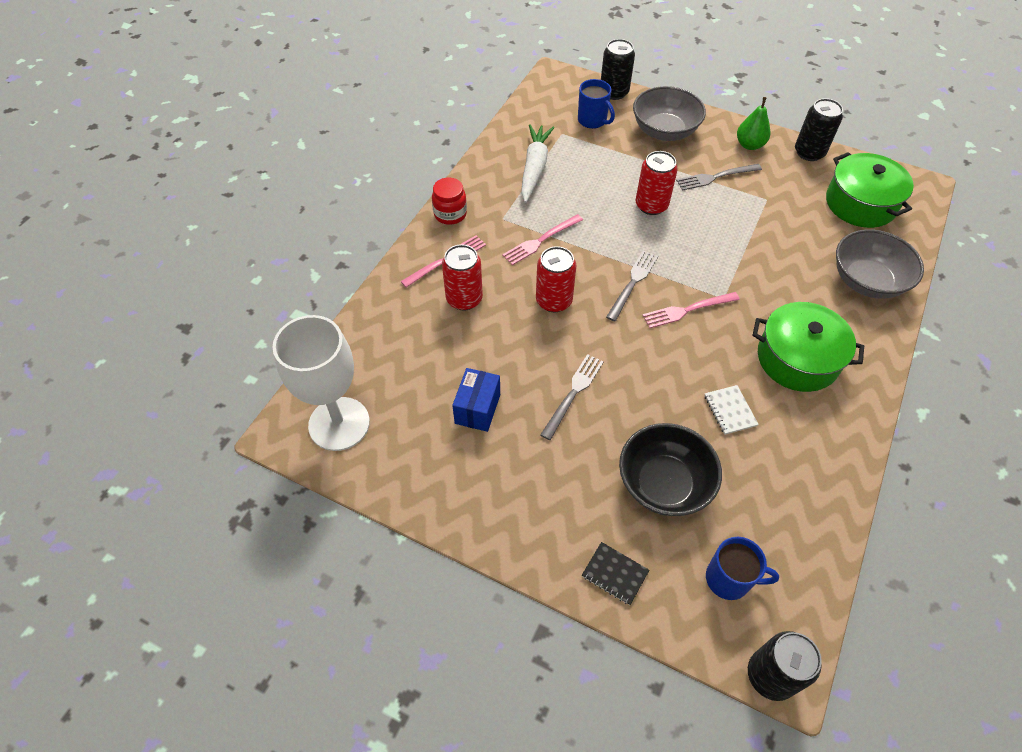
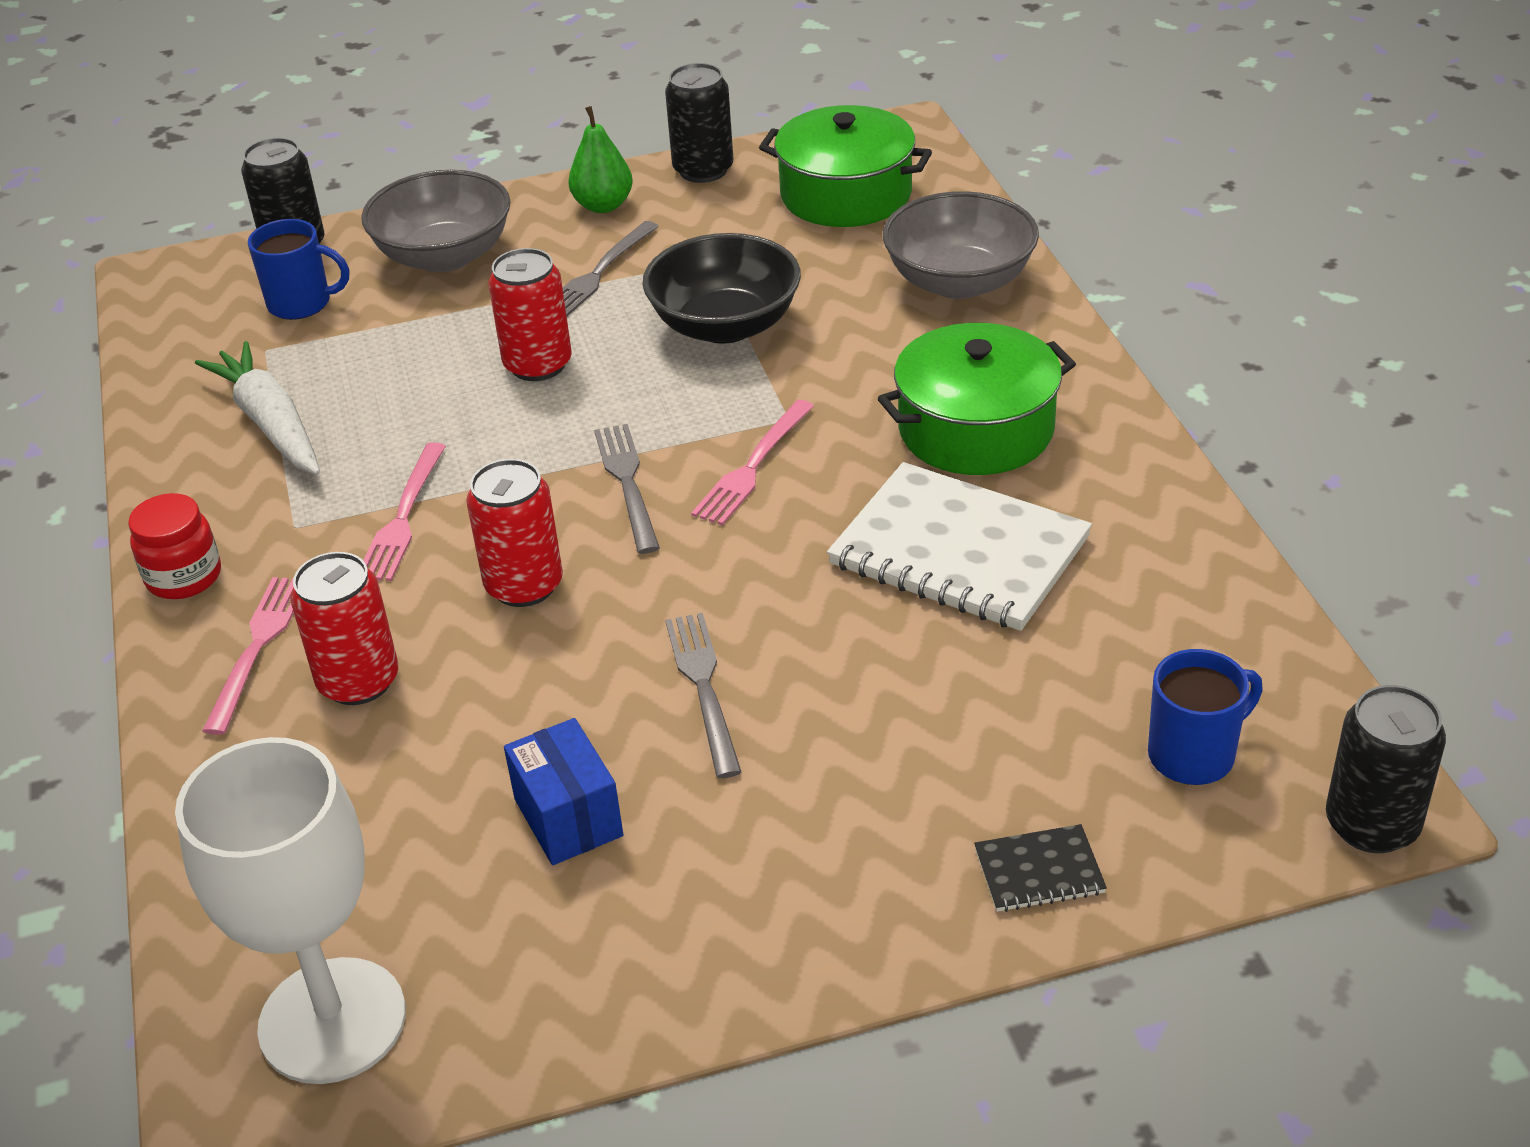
camera: 40 degrees left, 15 degrees down
black bowl [619,423,722,516] -> black bowl moved to [642,233,801,344]
white notebook [704,385,759,435] -> white notebook [827,462,1092,631], size x2.27

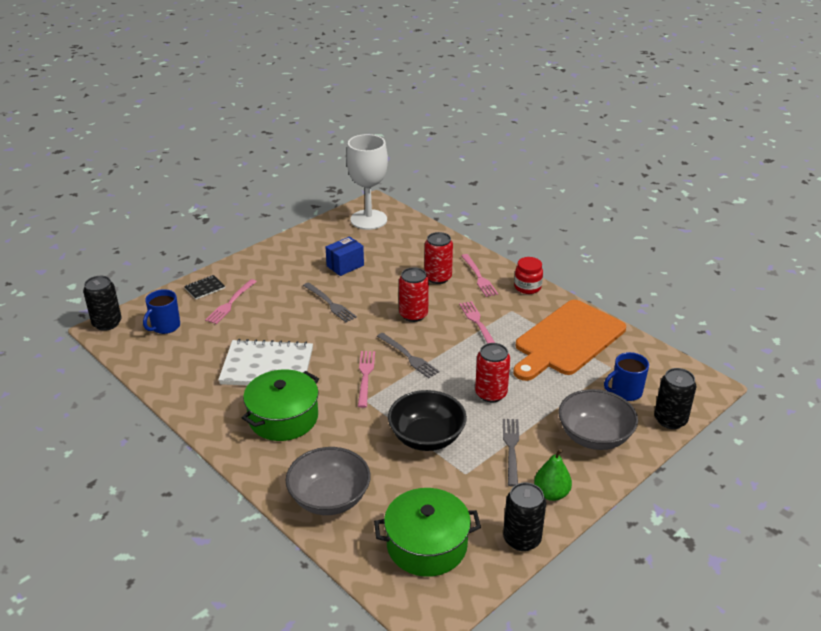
camera: 150 degrees right, 5 degrees down
white carrot [195,341,320,475] -> orange cutting board [513,300,626,381]
blue box [504,718,623,865] -> blue box turned 75 degrees counterclockwise [326,236,364,276]
none -> pink fork [205,279,257,324]

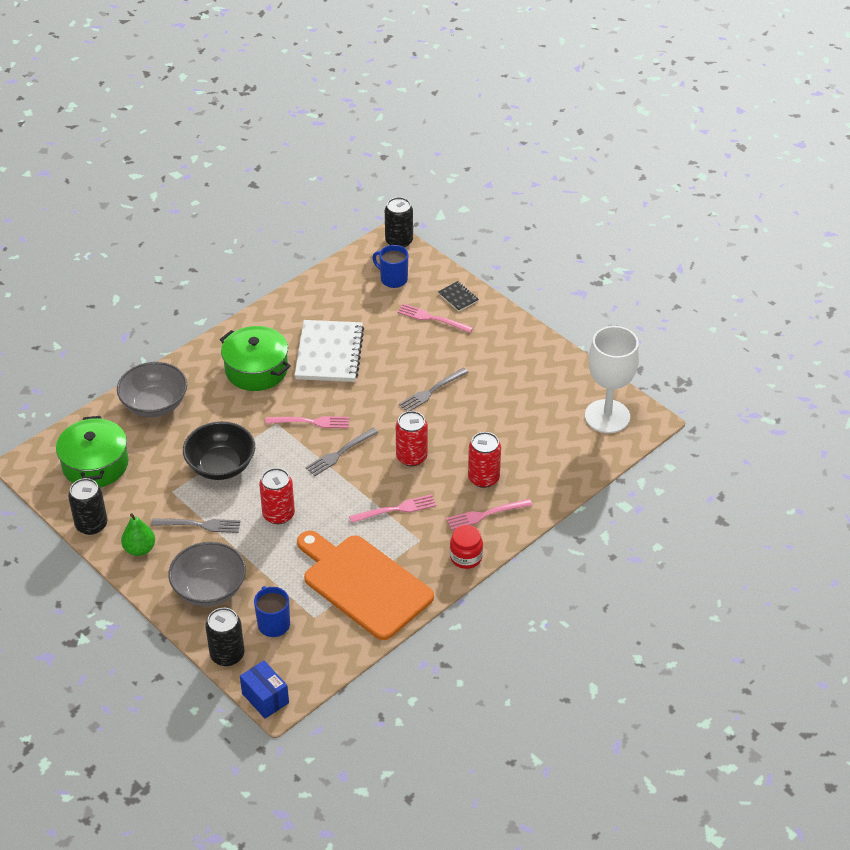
camera: 90 degrees right, 10 degrees up
blue box [326,236,364,276] -> blue box moved to [240,660,289,719]

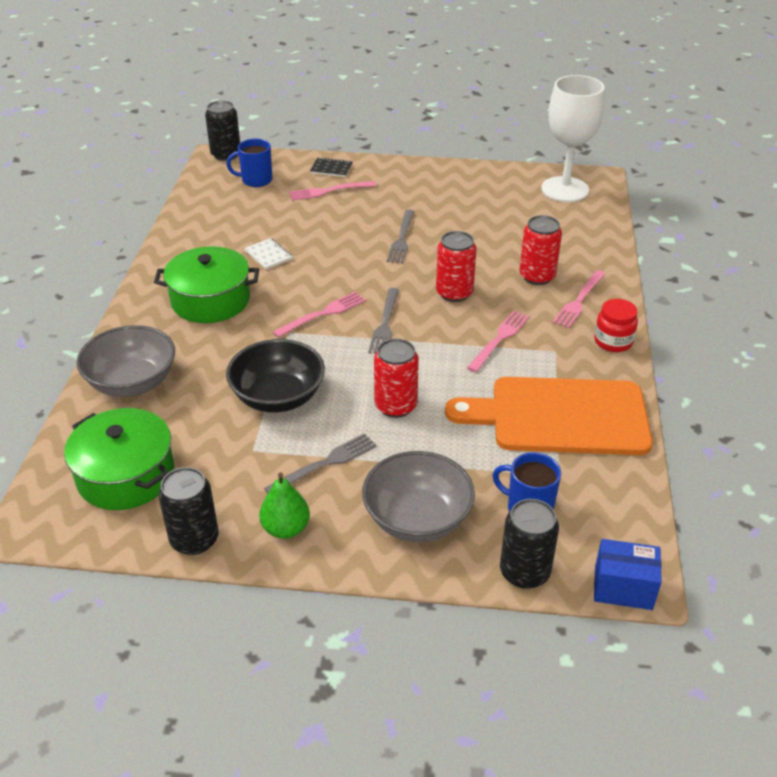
camera: 40 degrees left, 5 degrees down
white notebook [295,320,364,382] -> white notebook [244,238,293,269], size x0.44

